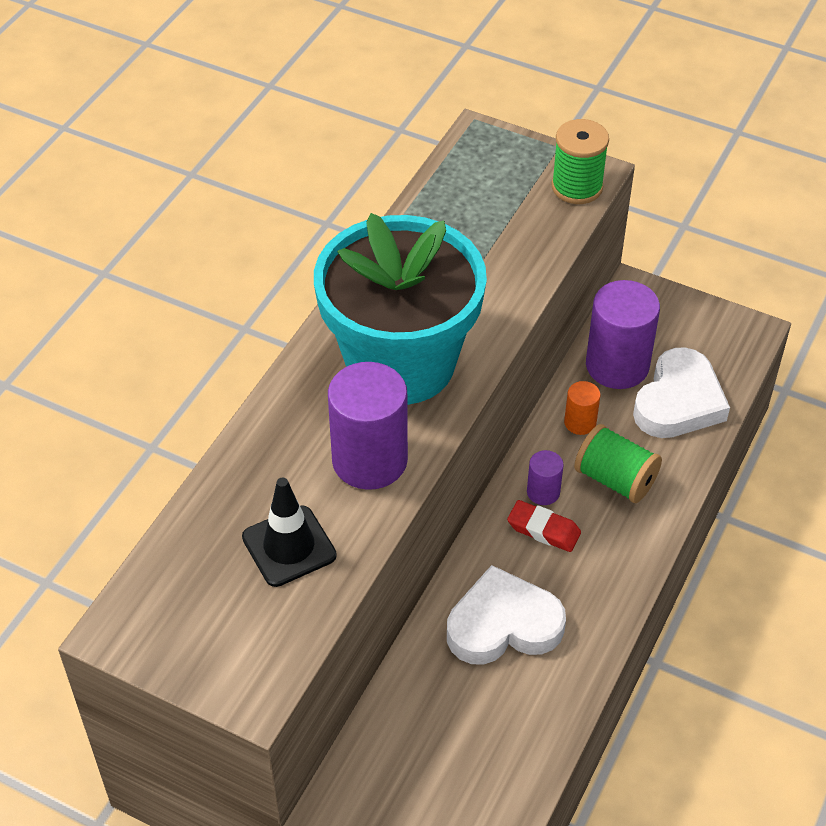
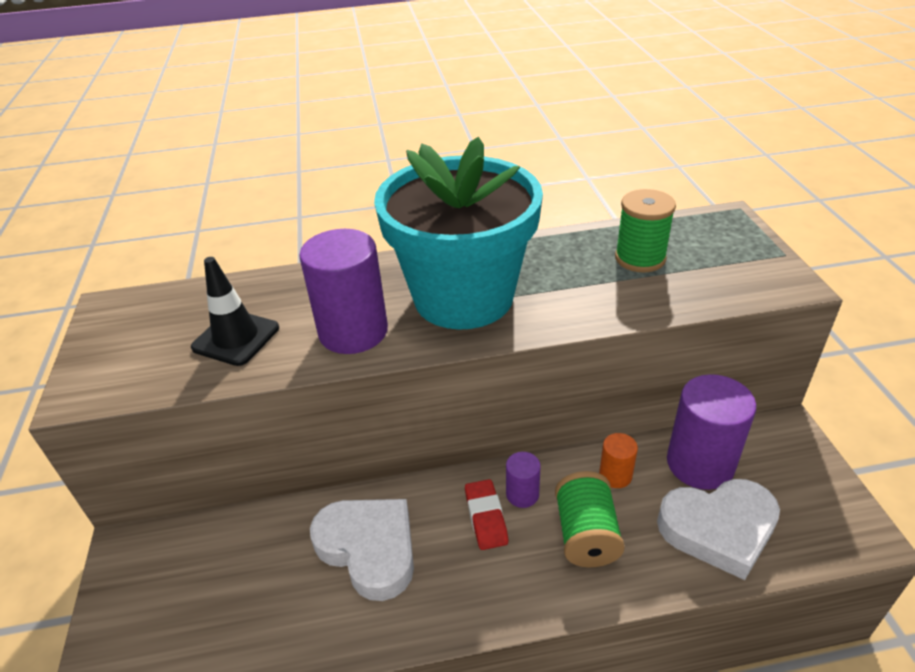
camera: 55 degrees right, 10 degrees down
green spool [551,119,609,204] -> green spool moved to [615,189,676,272]

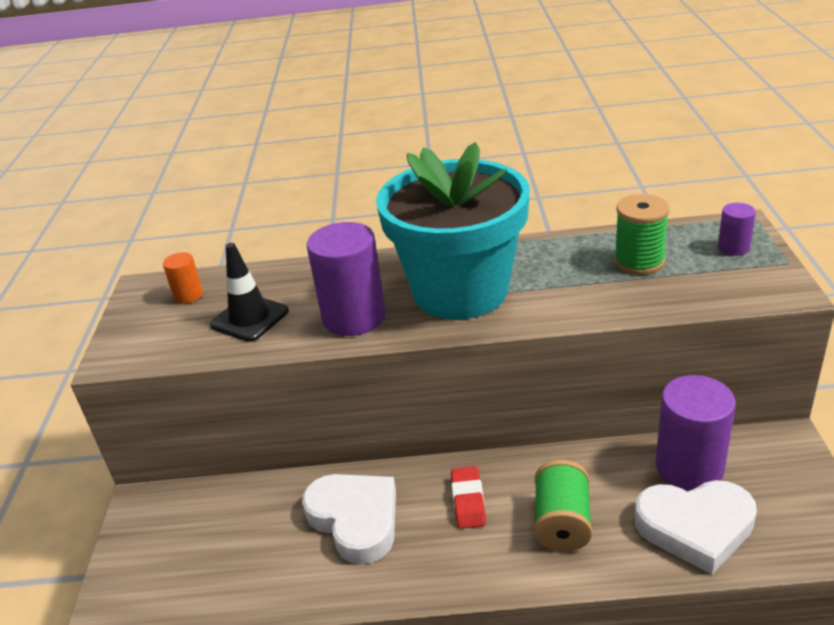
camera: 10 degrees right, 5 degrees down
purple cylinder [506,452,541,508] -> purple cylinder moved to [718,203,756,256]
orange cylinder [599,433,638,488] -> orange cylinder moved to [163,252,203,304]

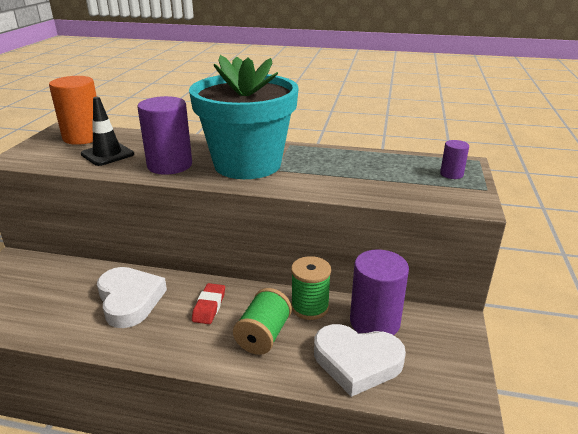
camera: 10 degrees right, 5 degrees down
orange cylinder [163,252,203,304] -> orange cylinder [49,76,97,145], size x2.04
green spool [614,194,670,275] -> green spool moved to [291,256,331,320]

